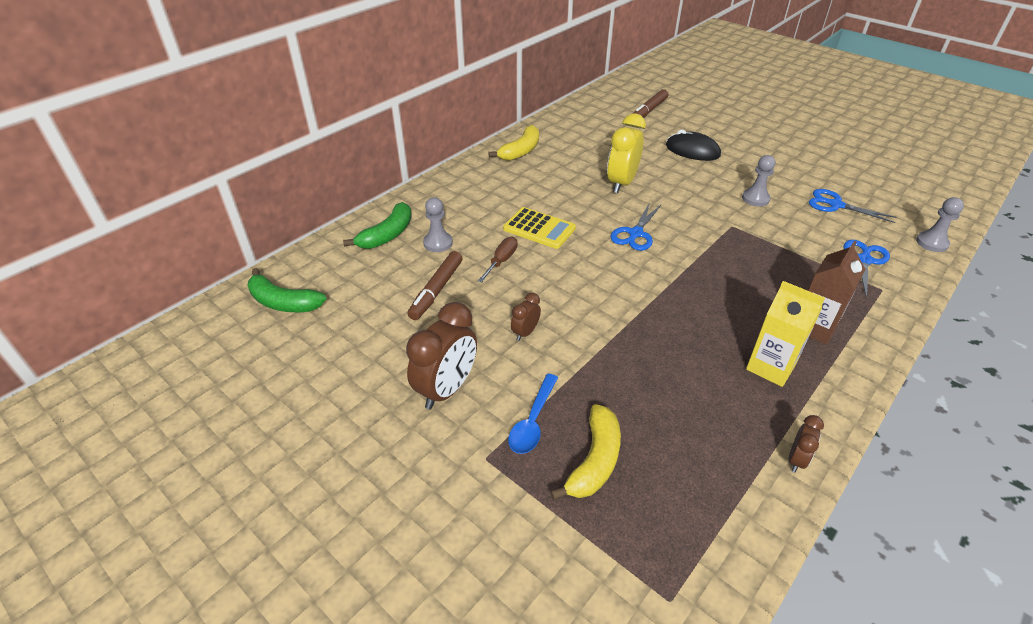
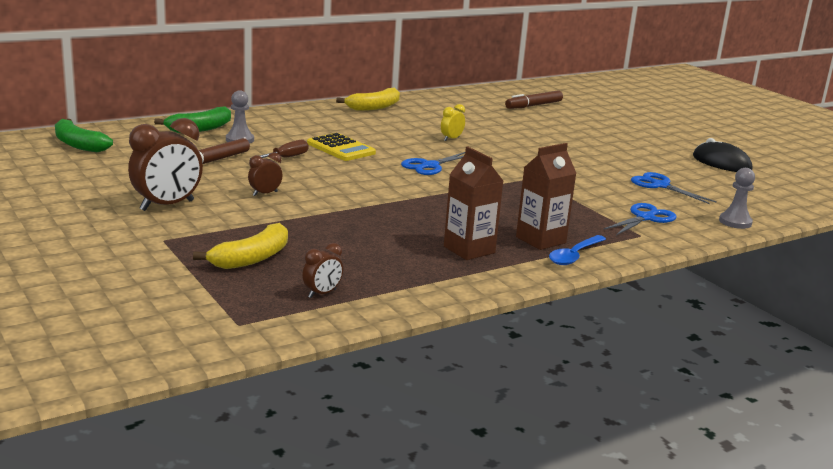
camera: 15 degrees right, 20 degrees down
blue spoon [508,374,558,454] -> blue spoon moved to [549,235,606,265]
yellow clock [607,113,646,193] -> yellow clock [441,104,465,141], size x0.50
black mouse [666,130,721,161] -> black mouse moved to [693,138,752,172]
grey pawn [742,155,775,207] -> none
yellow carton [746,281,825,387] -> brown carton [444,147,503,260]
brown clock [789,415,824,473] -> brown clock moved to [302,243,343,298]

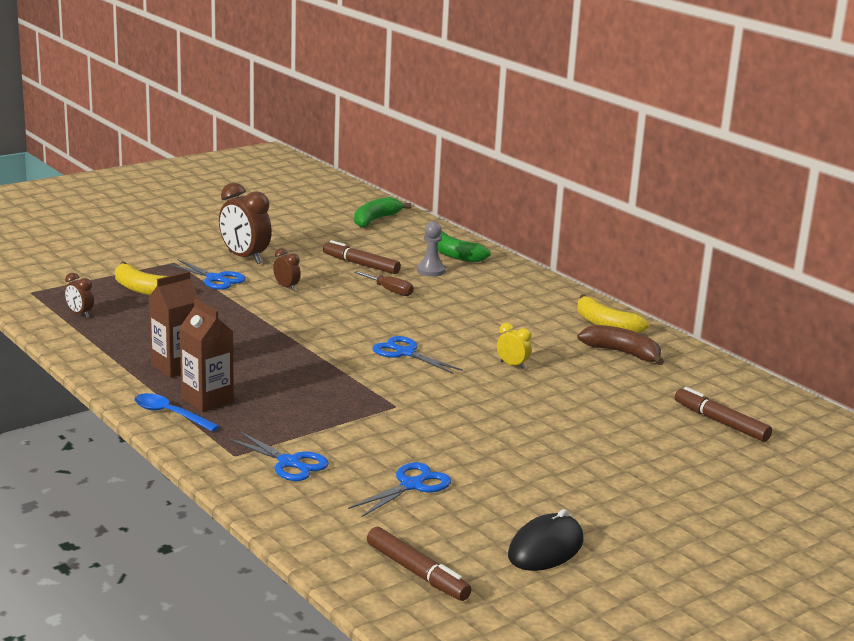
camera: 85 degrees right, 0 degrees up
yellow calculator [307,133,376,161] -> none
grey pawn [719,168,755,229] -> none
none -> blue scissors [168,260,246,289]
none -> brown marker [367,527,471,601]
none -> brown banana [577,325,664,365]

